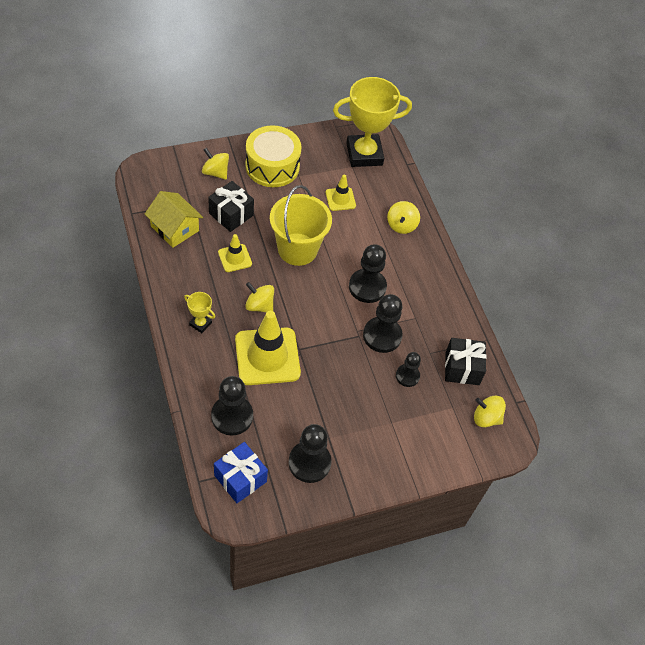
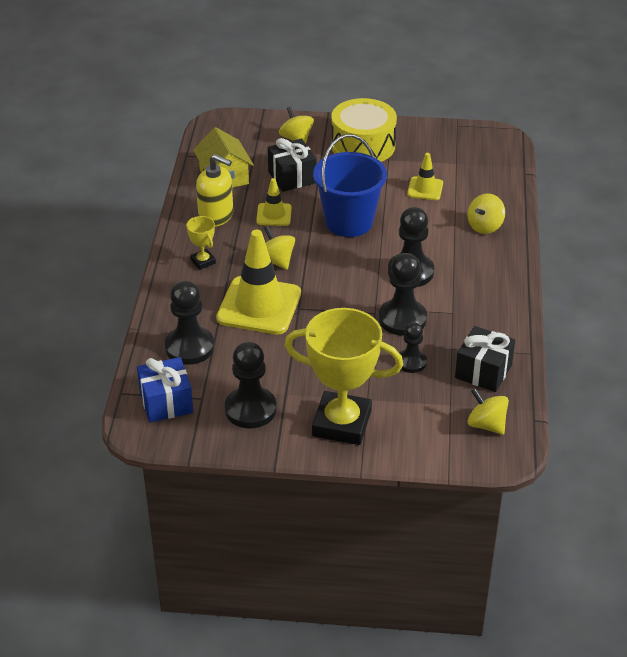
camera: 30 degrees right, 15 degrees down
yellow bucket [270,185,332,266] -> blue bucket [313,134,387,237]
yellow trophy [333,77,412,167] -> yellow trophy moved to [285,308,403,445]
none -> yellow soap dispenser [196,154,233,227]

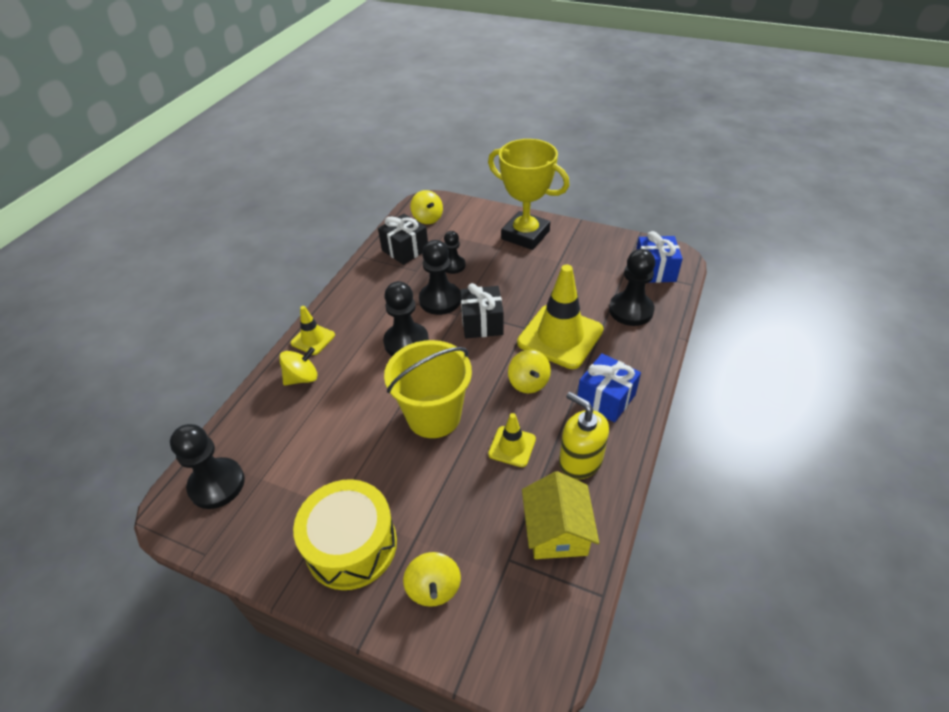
camera: 160 degrees left, 5 degrees up
yellow trophy [186,216,216,270] -> blue gift [577,353,641,422]
black pawn [225,342,277,428] -> black pawn moved to [170,424,245,509]
black gift [268,138,317,192] -> black gift moved to [460,283,504,339]
blue bucket [313,134,387,237] -> yellow bucket [384,340,472,438]
yellow traffic cone [407,153,443,200] -> yellow traffic cone moved to [291,306,335,355]

